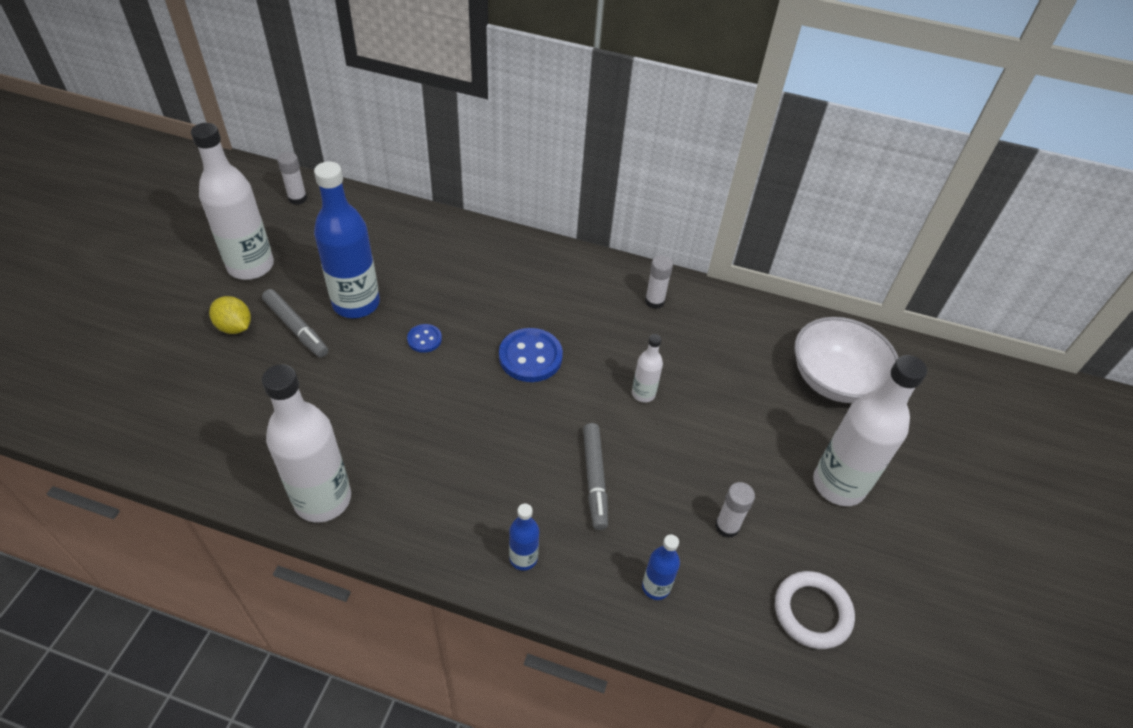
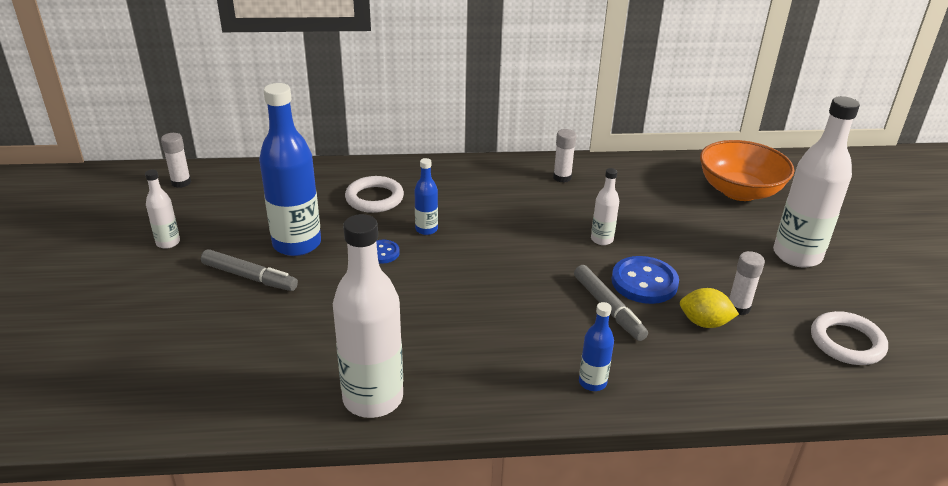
camera: 20 degrees left, 15 degrees down
white bottle [191,123,274,280] -> white bottle [145,170,180,249], size x0.48
yellow lemon [209,296,251,334] -> yellow lemon moved to [680,288,739,328]
blue button [499,328,563,382] -> blue button moved to [612,256,679,304]
blue bottle [642,534,680,600] -> blue bottle moved to [414,158,438,235]
white bowl [794,317,898,403] -> orange bowl [700,140,794,201]
none -> white ring [345,176,404,213]

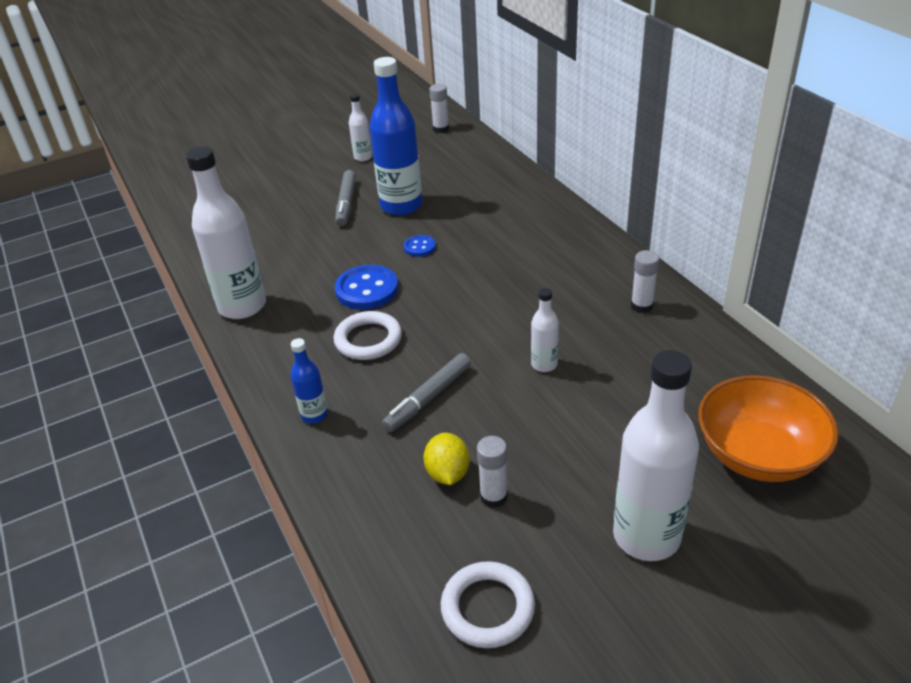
camera: 70 degrees right, 5 degrees up
white ring [345,176,404,213] -> white ring moved to [334,311,402,360]
blue bottle [414,158,438,235] -> none
blue button [612,256,679,304] -> blue button moved to [335,265,398,310]

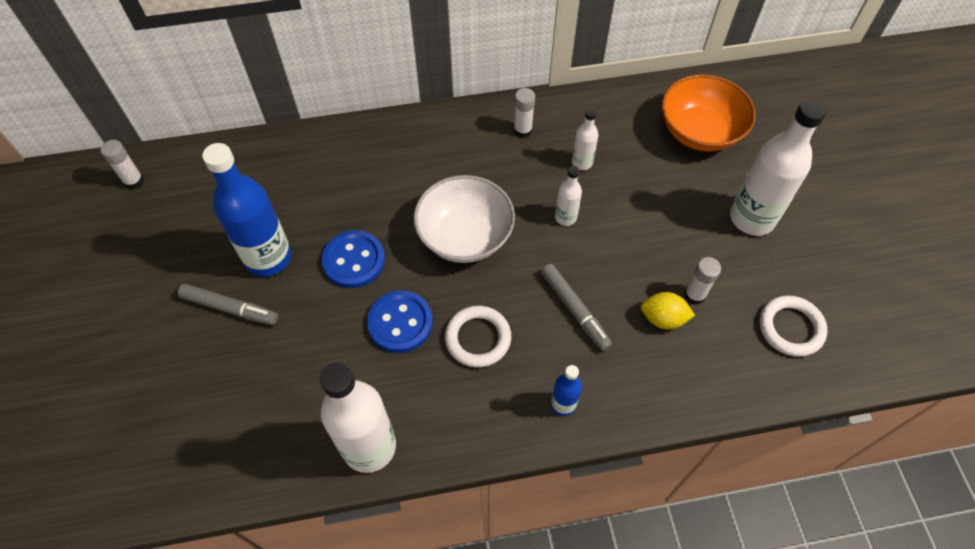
camera: 75 degrees left, 20 degrees up
white bottle [349,94,373,161] -> white bottle moved to [572,108,598,170]
blue button [404,235,436,257] -> blue button [322,230,385,288], size x1.85
none -> white bowl [414,175,515,263]

